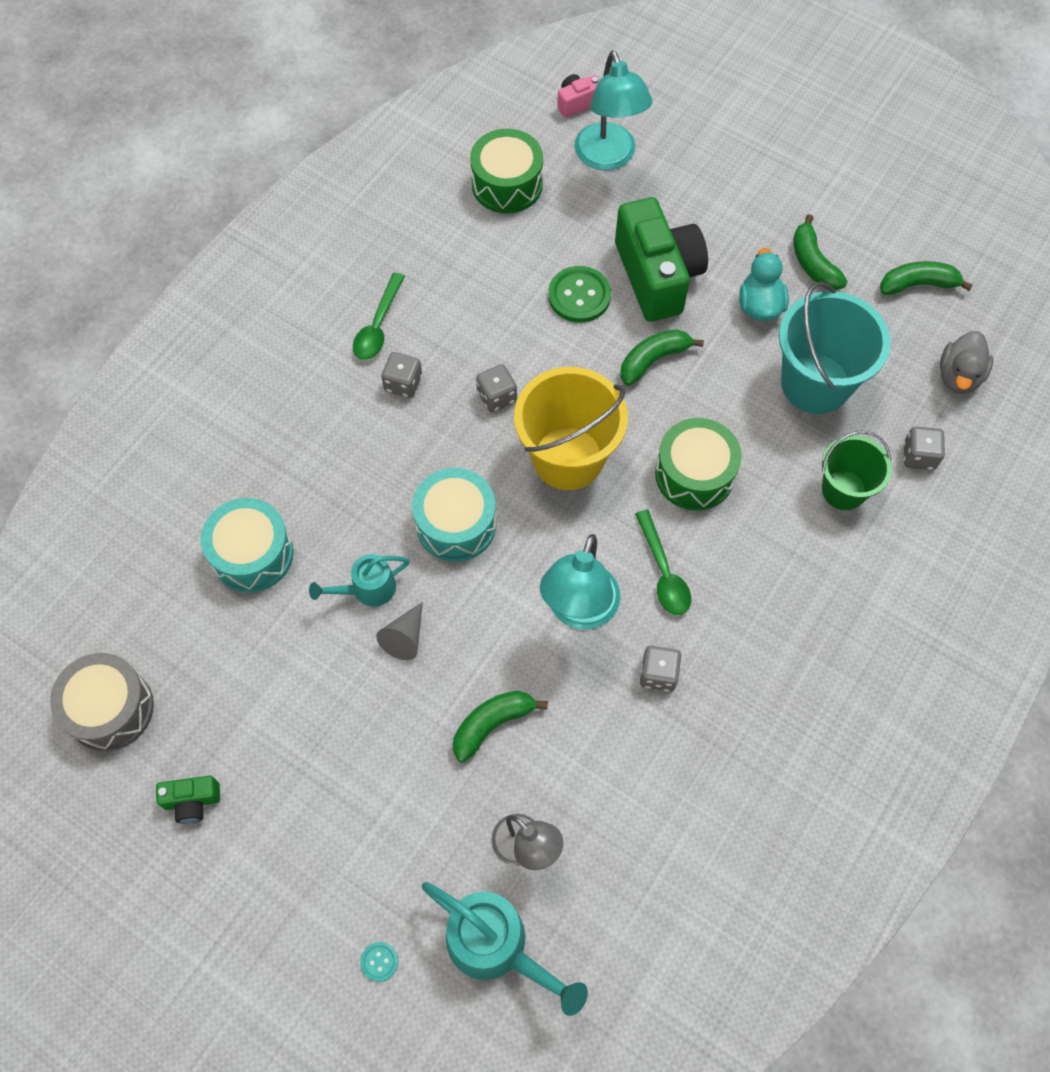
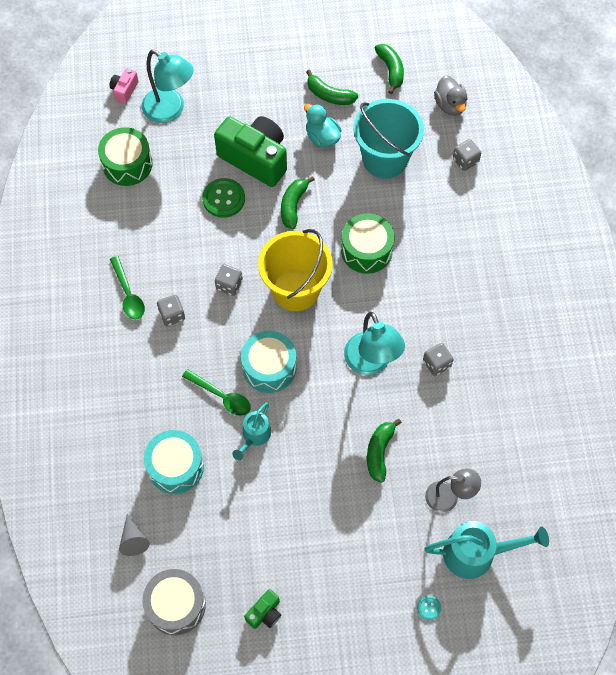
camera: 40 degrees left, 0 degrees up
grey cone [376,602,423,660] -> grey cone moved to [119,513,150,556]
green spoon [635,510,691,615] -> green spoon moved to [182,369,251,416]
green bucket [822,431,892,510] -> none
green banana [880,261,973,295] -> green banana turned 120 degrees clockwise [375,44,404,94]

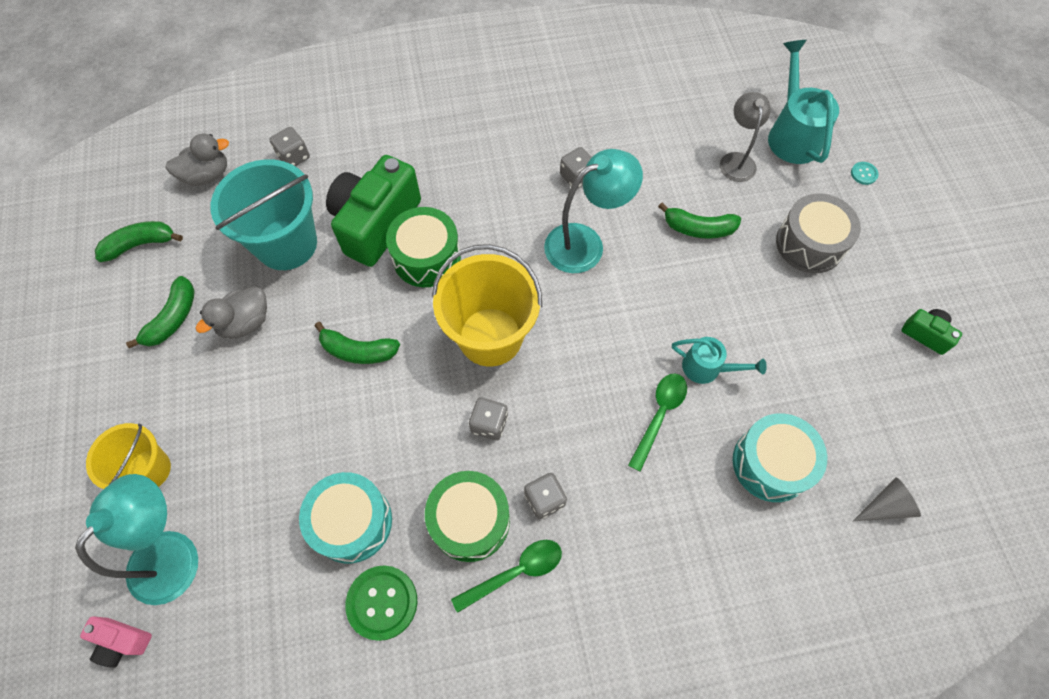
camera: 95 degrees left, 0 degrees up
green drum [98,127,153,186] -> green drum moved to [425,471,510,562]
grey drum [142,569,206,635] -> grey drum moved to [776,193,861,273]
green button [202,178,245,218] -> green button moved to [345,565,417,641]
green camera [214,116,287,187] -> green camera moved to [326,155,421,267]
turquoise drum [241,331,297,393] -> turquoise drum moved to [299,472,392,563]
turquoise duck [304,104,341,147] -> grey duck [196,286,267,339]
none -> yellow bucket [86,423,171,489]

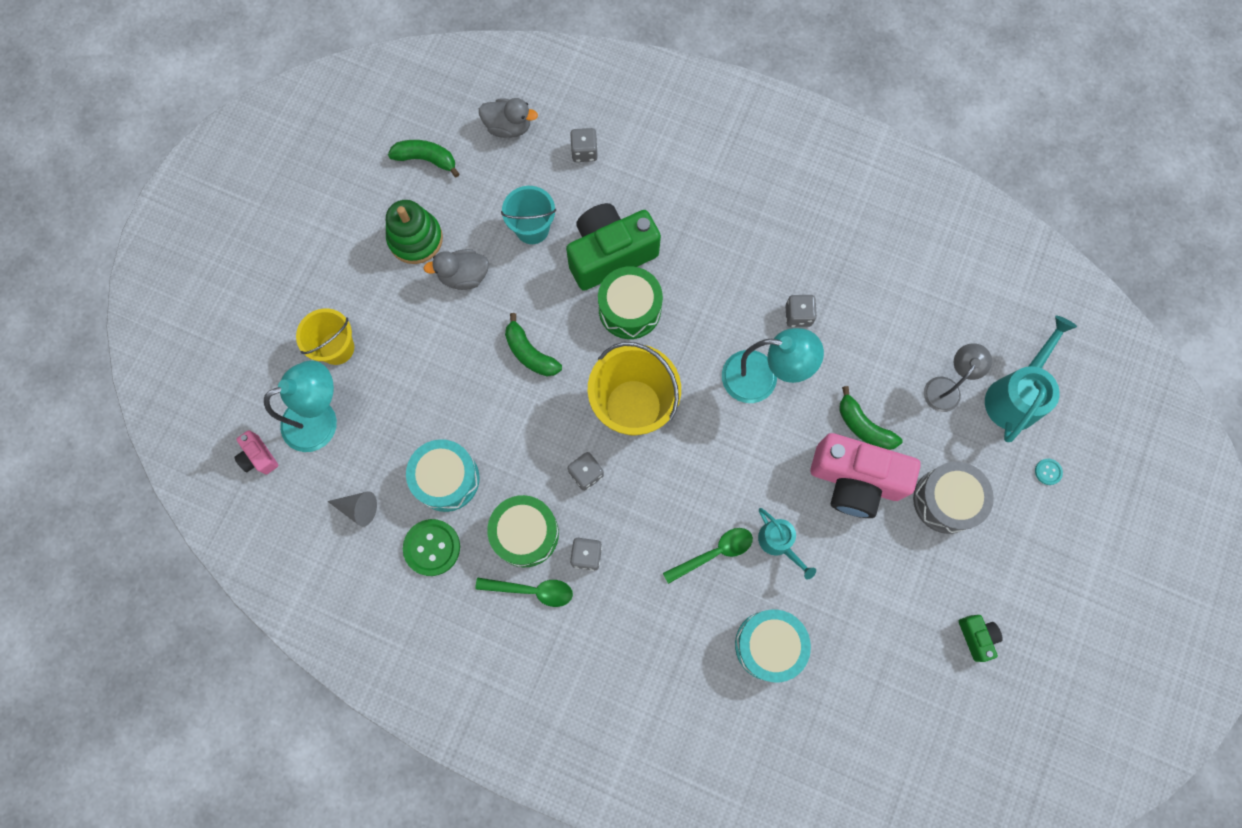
camera: 35 degrees right, 10 degrees up
green banana [126,276,195,348] -> green stacking toy [386,200,443,264]
turquoise bucket [211,159,317,270] -> turquoise bucket [501,186,556,244], size x0.62
grey cone [853,477,921,521] -> grey cone moved to [327,492,377,527]
none -> pink camera [810,433,921,518]

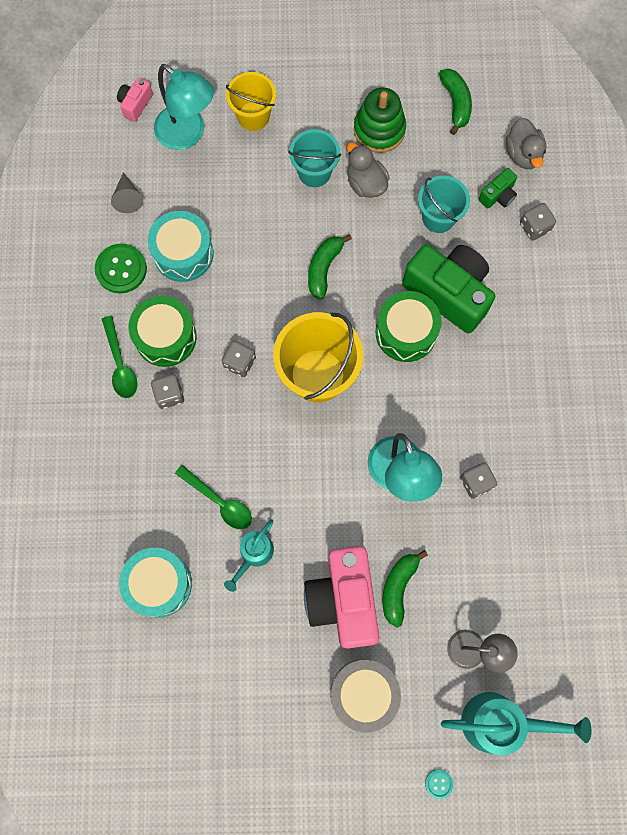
camera: 65 degrees right, 0 degrees up
green camera [959,615,1003,662] -> green camera moved to [479,168,517,209]
none -> turquoise bucket [288,129,341,187]

